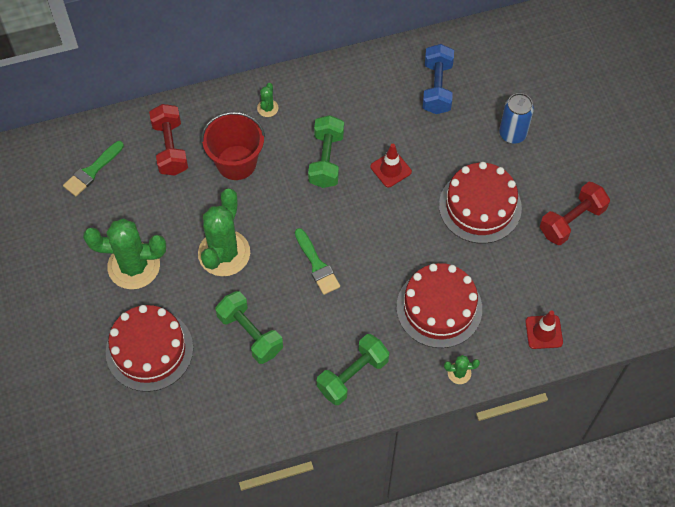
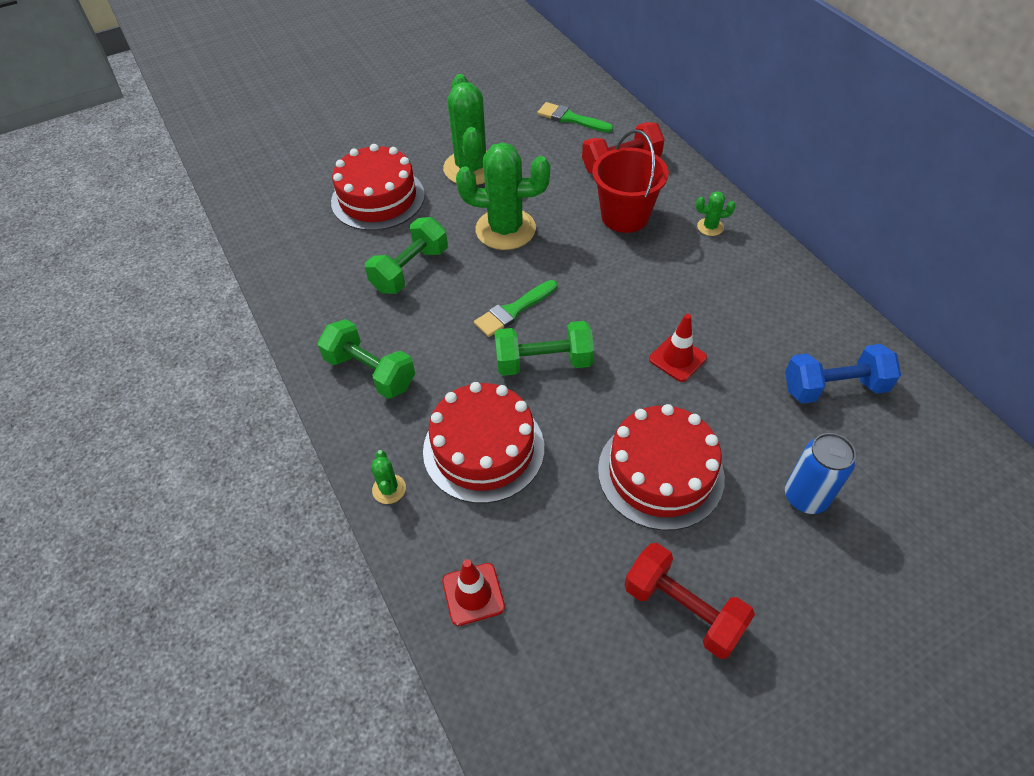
camera: 80 degrees right, 10 degrees down
green dumbbell [308,115,344,188] -> green dumbbell moved to [494,321,594,376]

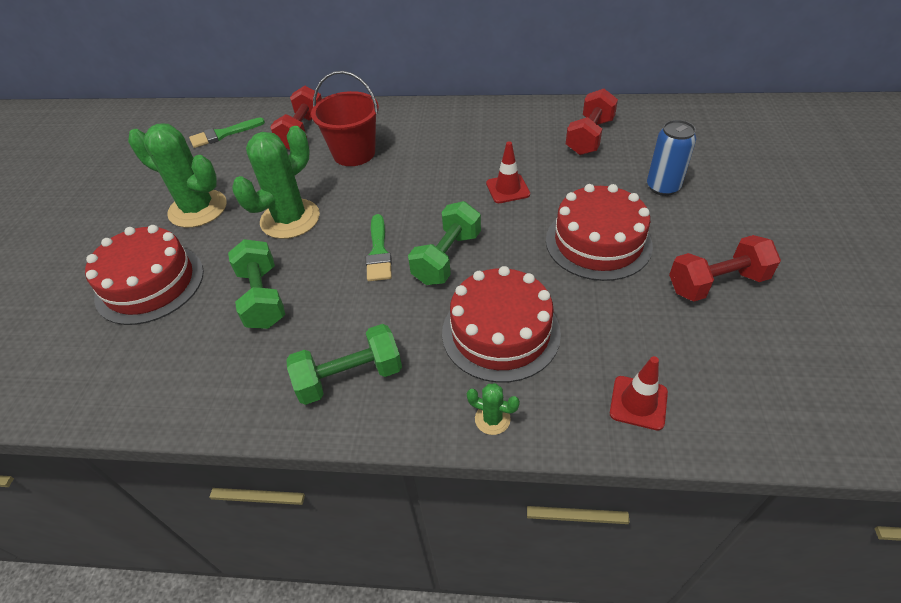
camera: 55 degrees left, 5 degrees down
green cactus [696,191,736,236] -> none
blue dumbbell [785,344,901,404] -> red dumbbell [566,89,618,155]

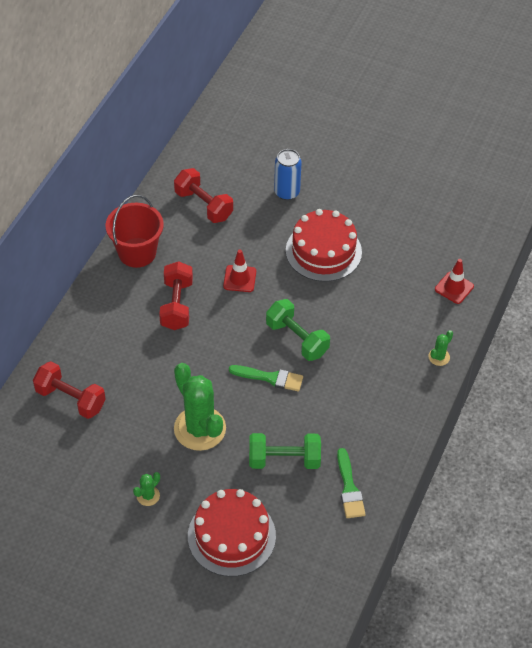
camera: 75 degrees left, 5 degrees up
green cactus [128,124,226,228] -> green cactus [133,472,160,506], size x0.43
green brush [189,118,265,148] -> green brush moved to [337,448,365,518]
green dumbbell [286,324,402,405] -> none
red bucket [311,71,379,166] -> red bucket moved to [106,195,164,268]
red cake [442,266,561,383] -> none
red dumbbell [669,235,781,302] -> red dumbbell moved to [159,261,193,330]

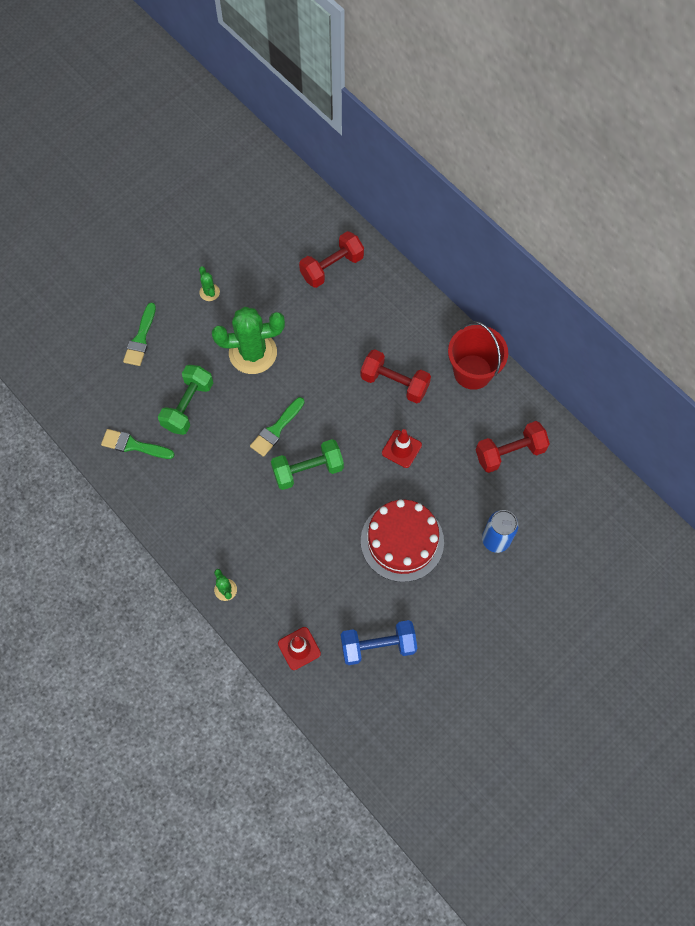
camera: 115 degrees right, 15 degrees up
red cake [188,489,276,577] -> green brush [123,303,156,366]
none -> blue dumbbell [341,620,417,665]

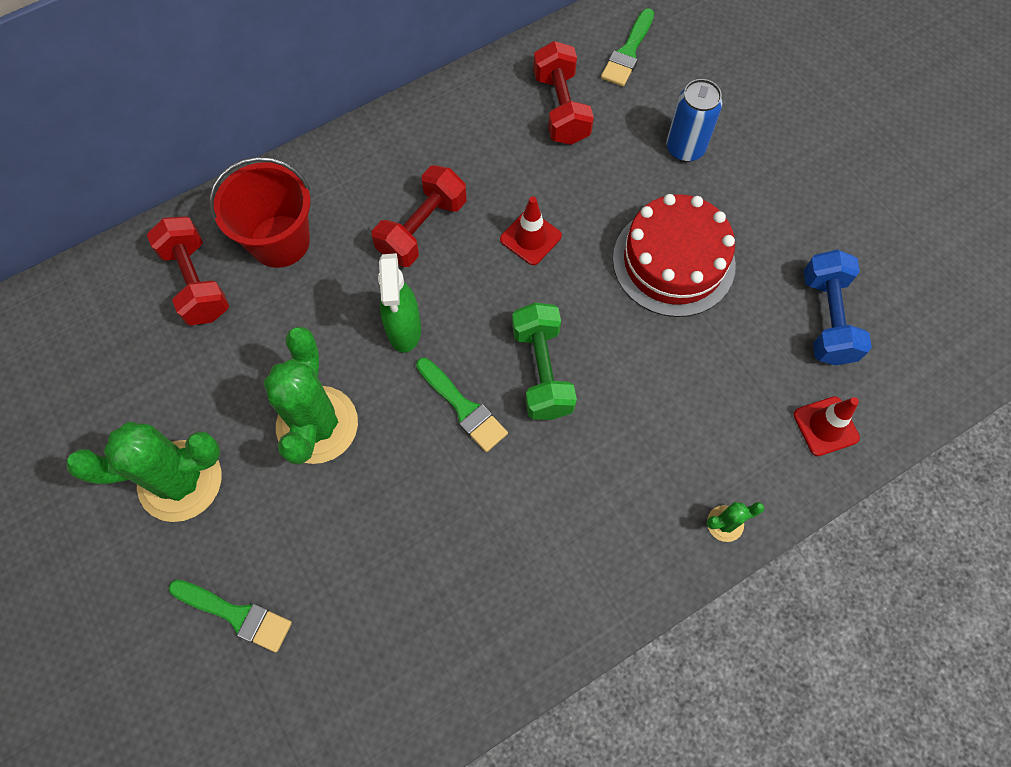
camera: 80 degrees left, 0 degrees up
green brush [101,429,175,459] -> green brush moved to [601,8,654,87]
green dumbbell [158,365,213,435] -> none
green cactus [199,266,220,301] -> green cactus [66,421,222,522], size x2.31
red bucket [448,321,508,390] -> red bucket moved to [210,157,310,268]
none -> green spray bottle [378,253,421,353]

